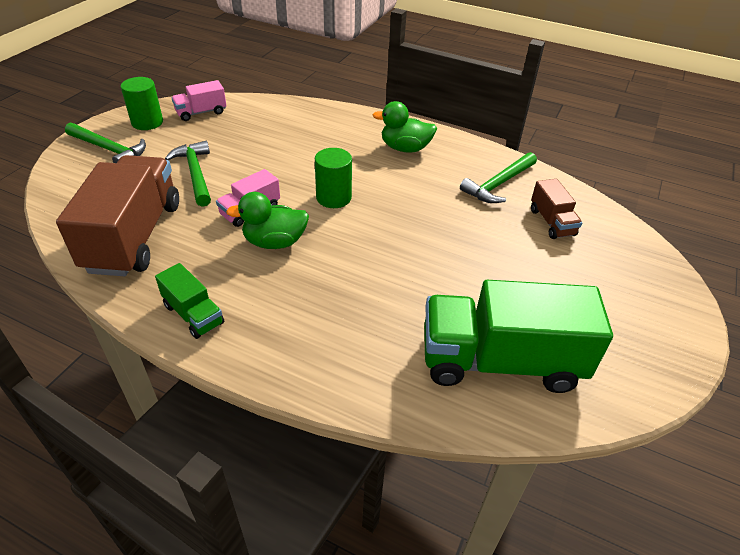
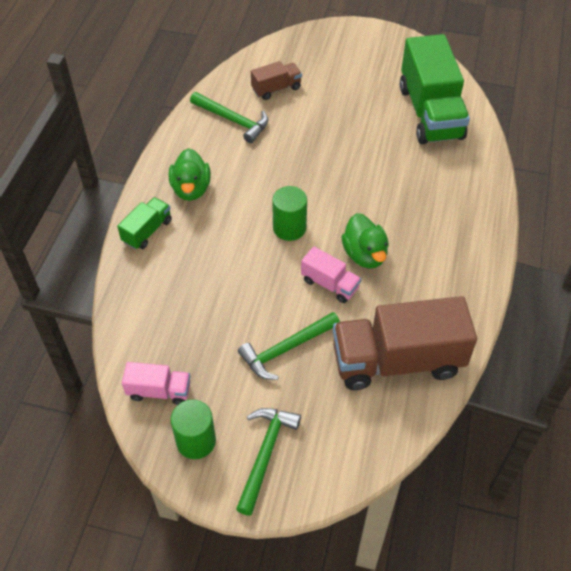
camera: 100 degrees left, 10 degrees up
green truck [155,263,224,339] -> green truck moved to [117,197,172,250]
pink truck [171,80,227,121] -> pink truck turned 45 degrees counterclockwise [122,362,190,405]

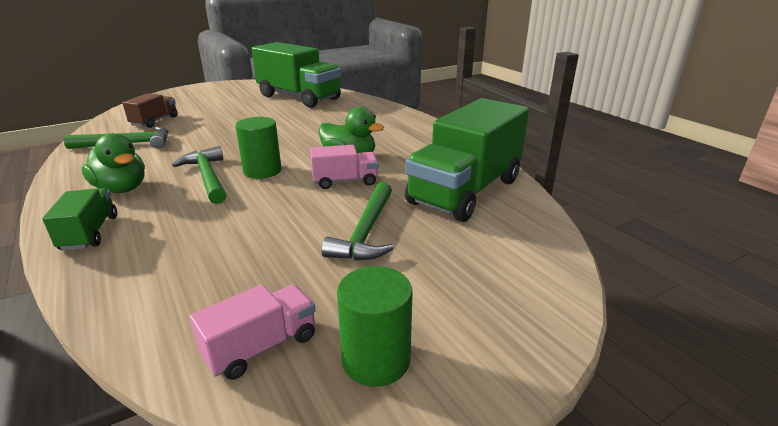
camera: 45 degrees left, 25 degrees down
green hammer [236,408,301,516] -> green hammer moved to [172,146,227,204]
brown truck [333,296,477,390] -> green truck [405,98,529,222]

